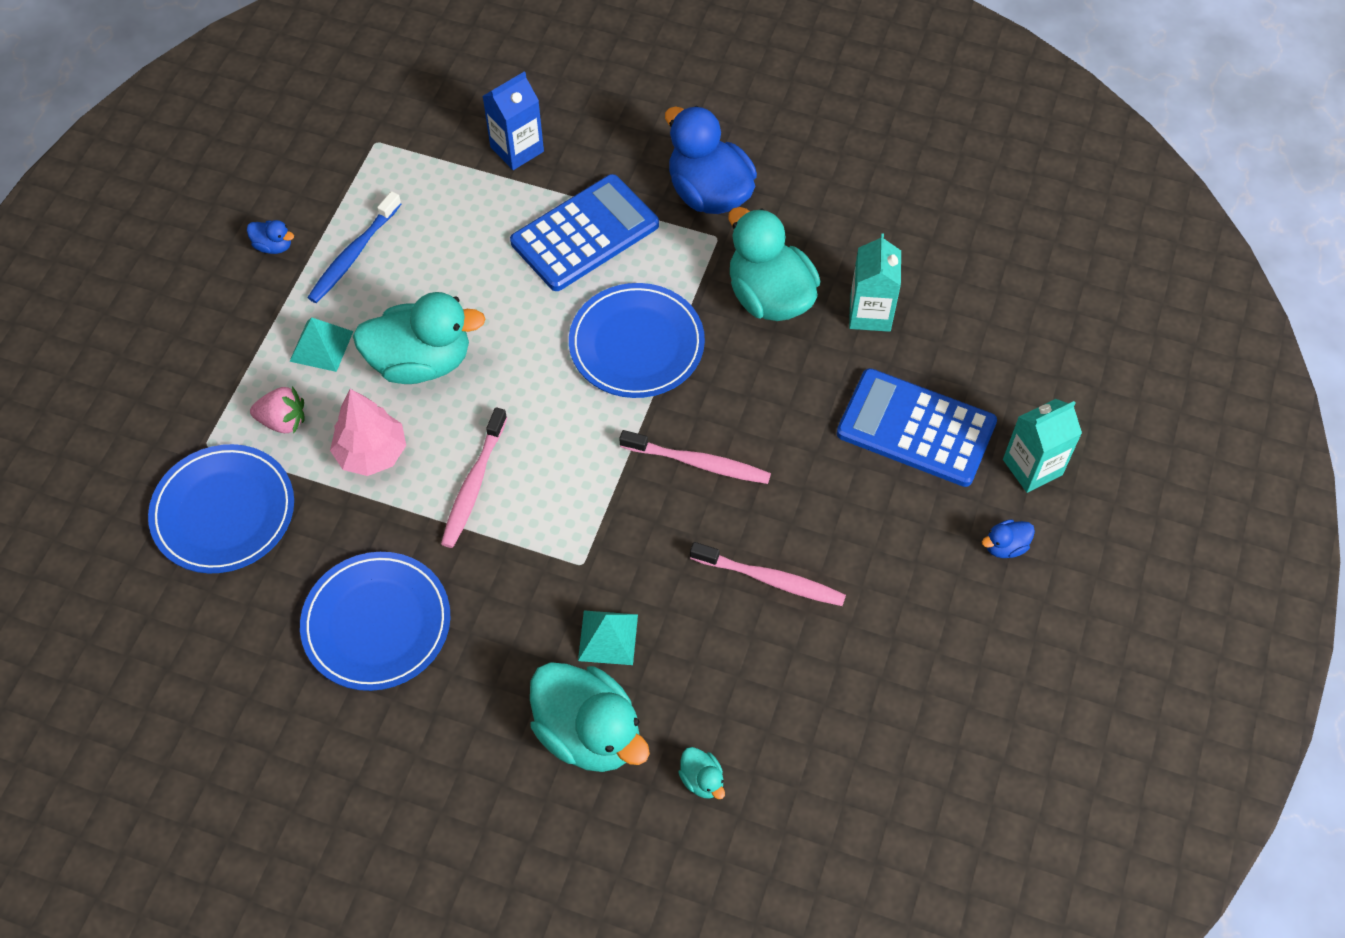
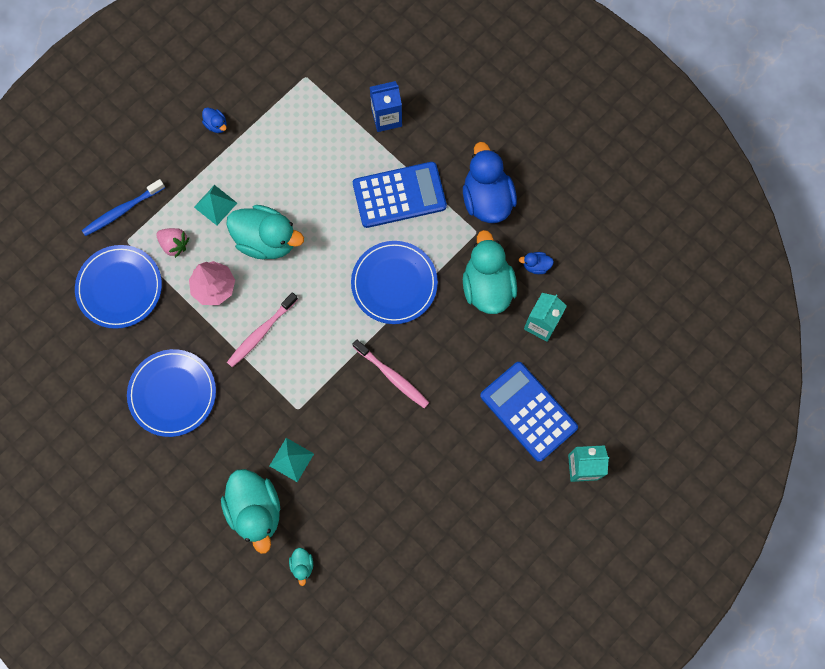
camera: 25 degrees right, 15 degrees up
blue toothbrush [307,191,401,303] -> blue toothbrush moved to [82,179,165,236]
pink toothbrush [690,542,846,606] -> none
blue duck [982,519,1035,558] -> blue duck moved to [519,252,554,274]

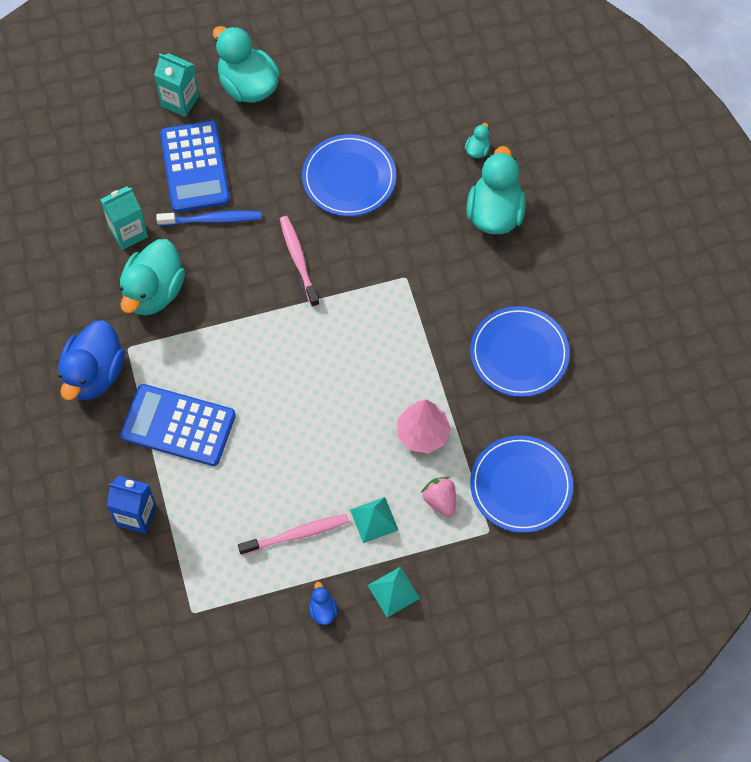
camera: 150 degrees left, 10 degrees down
blue toothbrush [82,179,165,236] -> blue toothbrush moved to [156,211,262,226]
turquoise duck [226,205,304,259] -> turquoise duck moved to [213,26,280,103]
pink toothbrush [227,292,298,367] -> pink toothbrush moved to [238,514,349,555]
turquoise pyramid [269,438,314,482] -> turquoise pyramid moved to [368,567,420,617]
blue plate [351,241,438,324] -> blue plate moved to [302,134,396,216]
blue duck [519,252,554,274] -> none

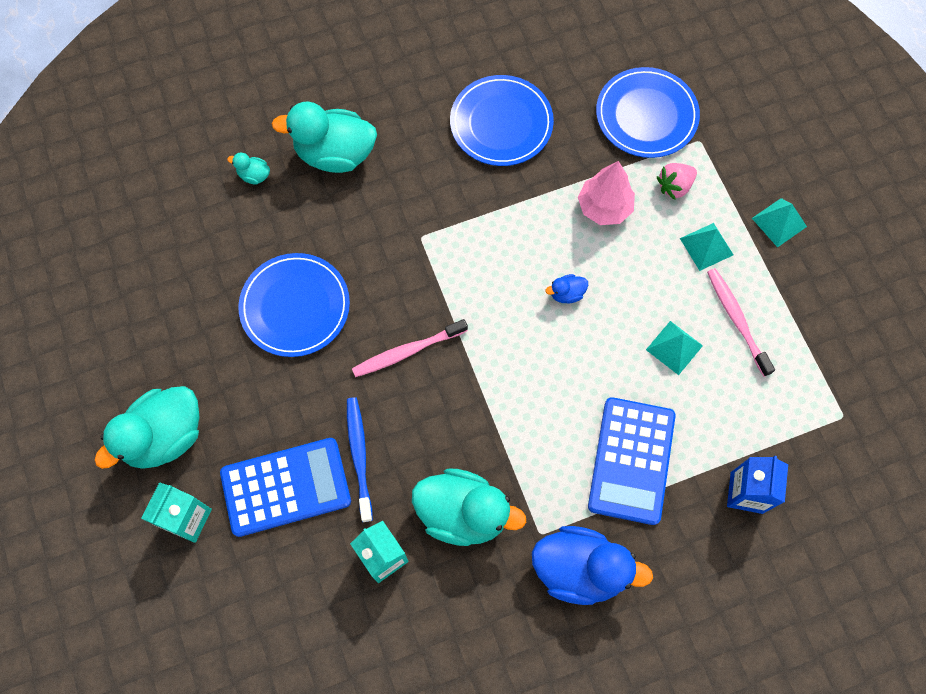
camera: 95 degrees left, 5 degrees up
blue duck [309,582,338,625] -> blue duck moved to [546,274,588,303]
none -> turquoise pyramid [646,321,703,375]

